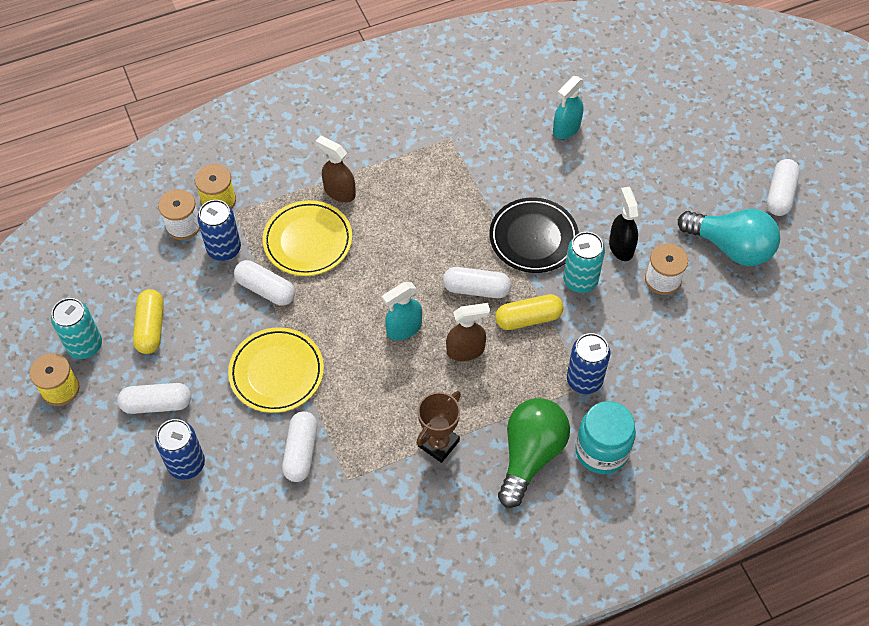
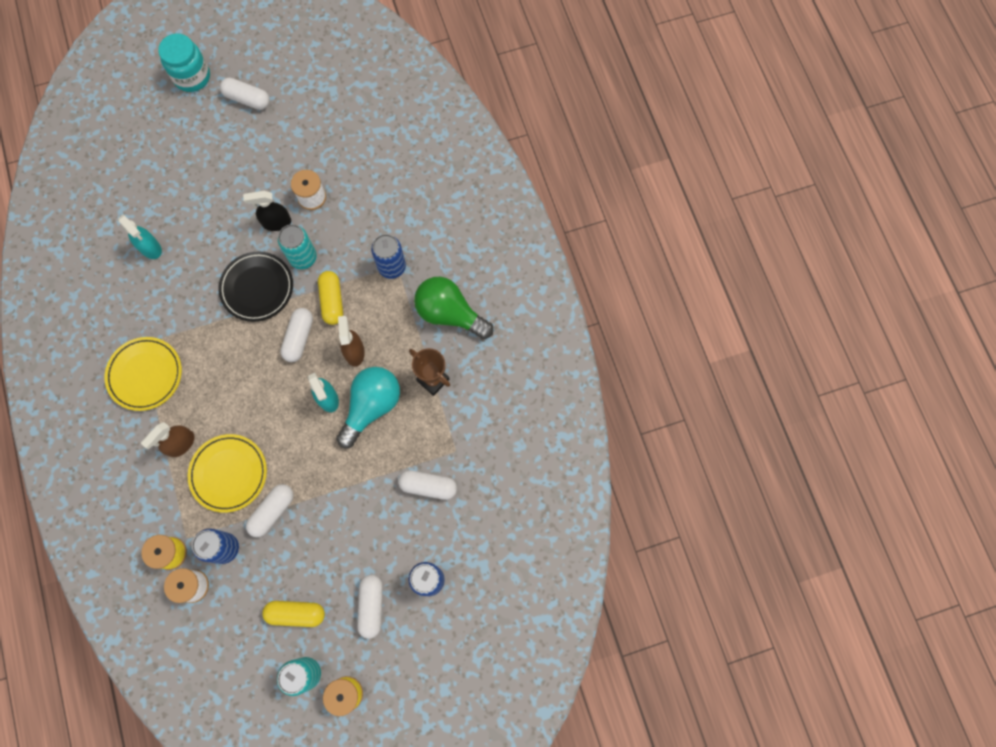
camera: 85 degrees left, 15 degrees up
yellow plate [228,327,324,413] -> yellow plate moved to [105,337,182,411]
turquoise jar [575,401,636,474] -> turquoise jar moved to [158,33,210,92]
turquoise light bulb [678,209,780,266] -> turquoise light bulb moved to [336,367,400,448]

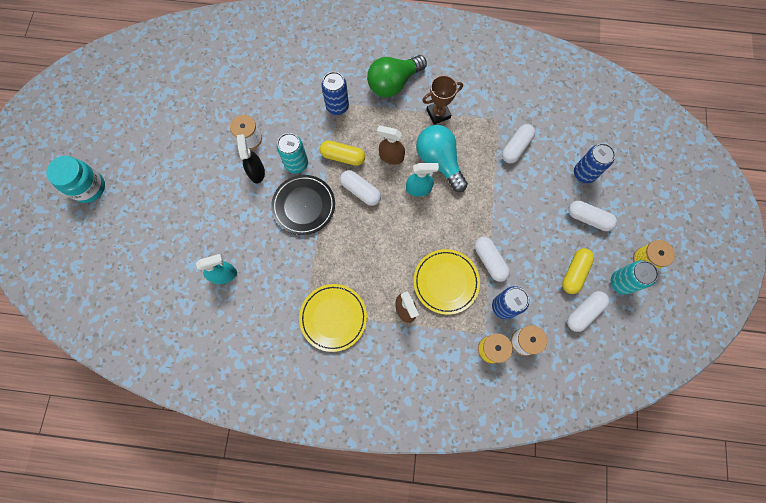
camera: 65 degrees left, 0 degrees up
white capsule [220,78,270,110] -> white capsule moved to [567,291,609,332]
black spray bottle [243,191,291,231] -> black spray bottle turned 150 degrees clockwise [237,134,265,183]

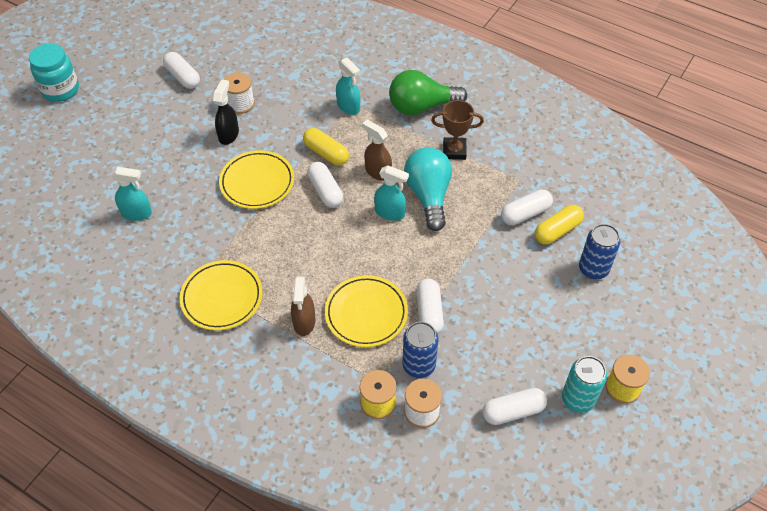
camera: 25 degrees right, 20 degrees down
black plate [271,175,335,235] -> yellow plate [219,150,294,209]
turquoise can [277,133,308,173] -> none
blue can [321,72,349,115] -> turquoise spray bottle [336,58,360,115]
yellow capsule [562,248,594,294] -> yellow capsule moved to [535,205,584,245]
white capsule [568,201,617,231] -> white capsule moved to [163,52,200,89]

